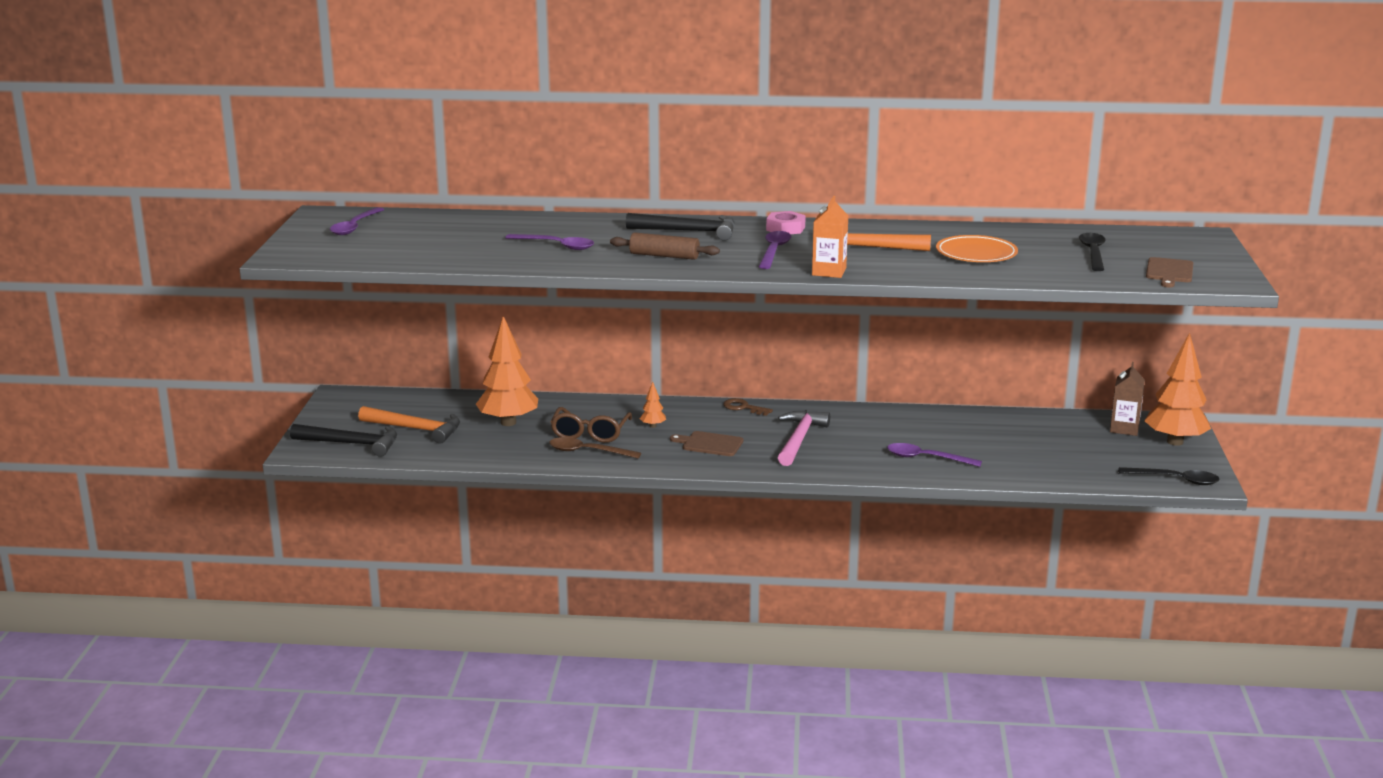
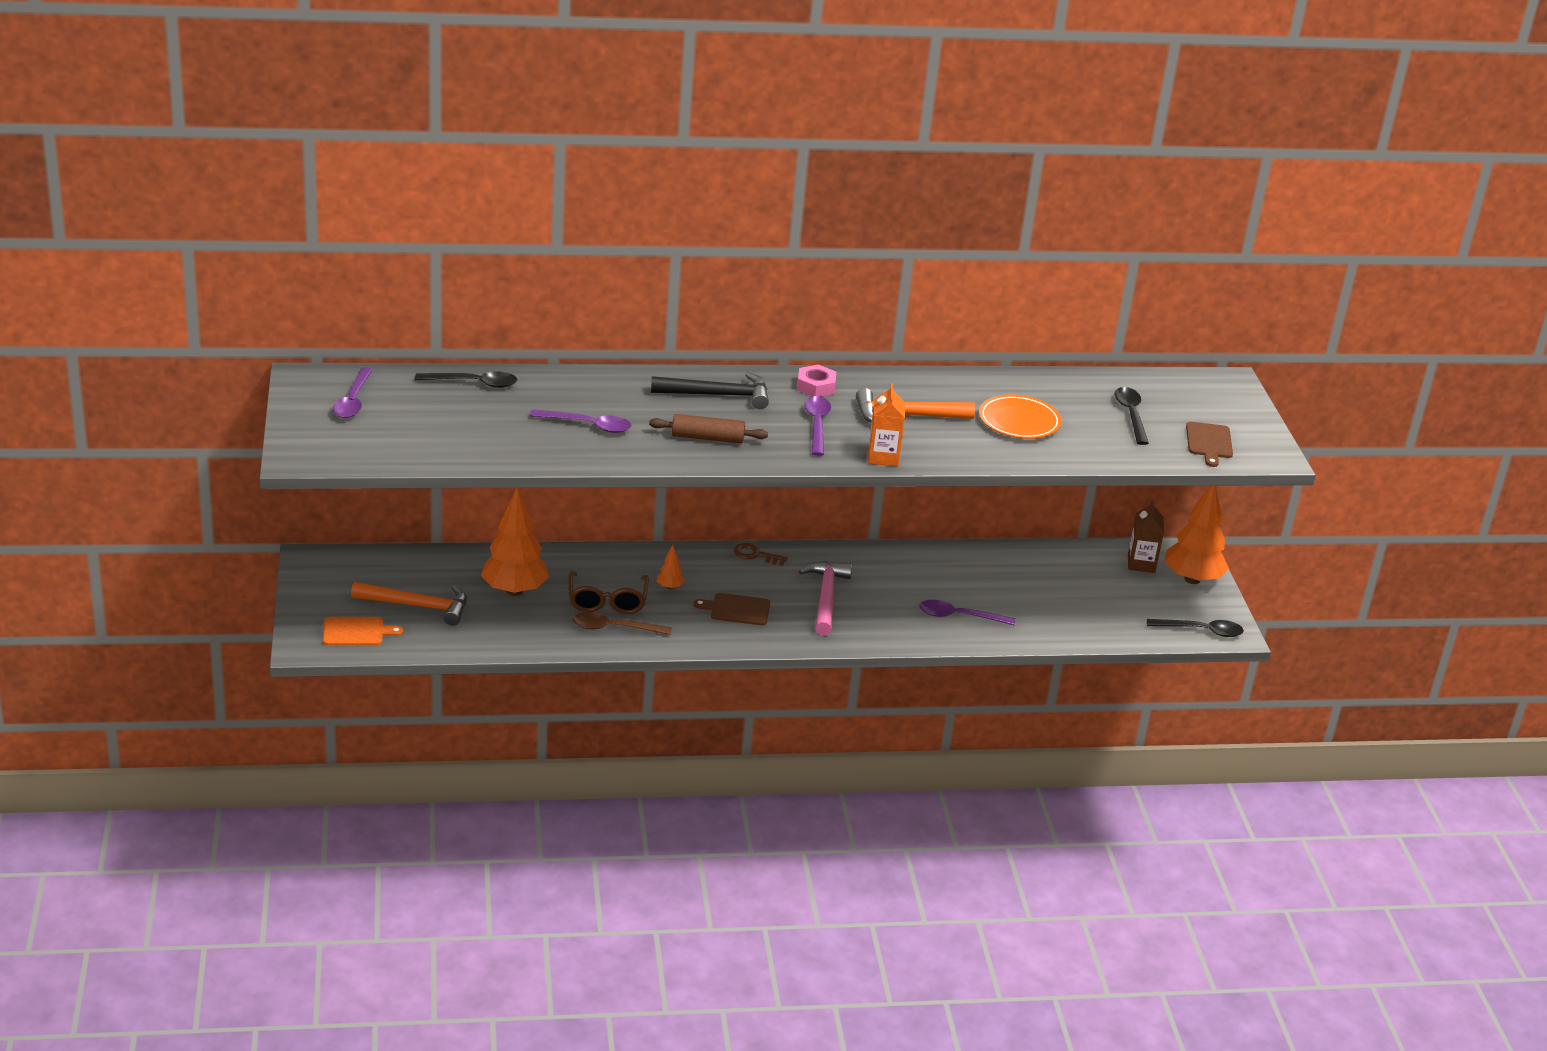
camera: 15 degrees left, 10 degrees up
black hammer [290,424,397,457] -> orange cutting board [323,617,403,645]
none -> black spoon [415,371,517,388]

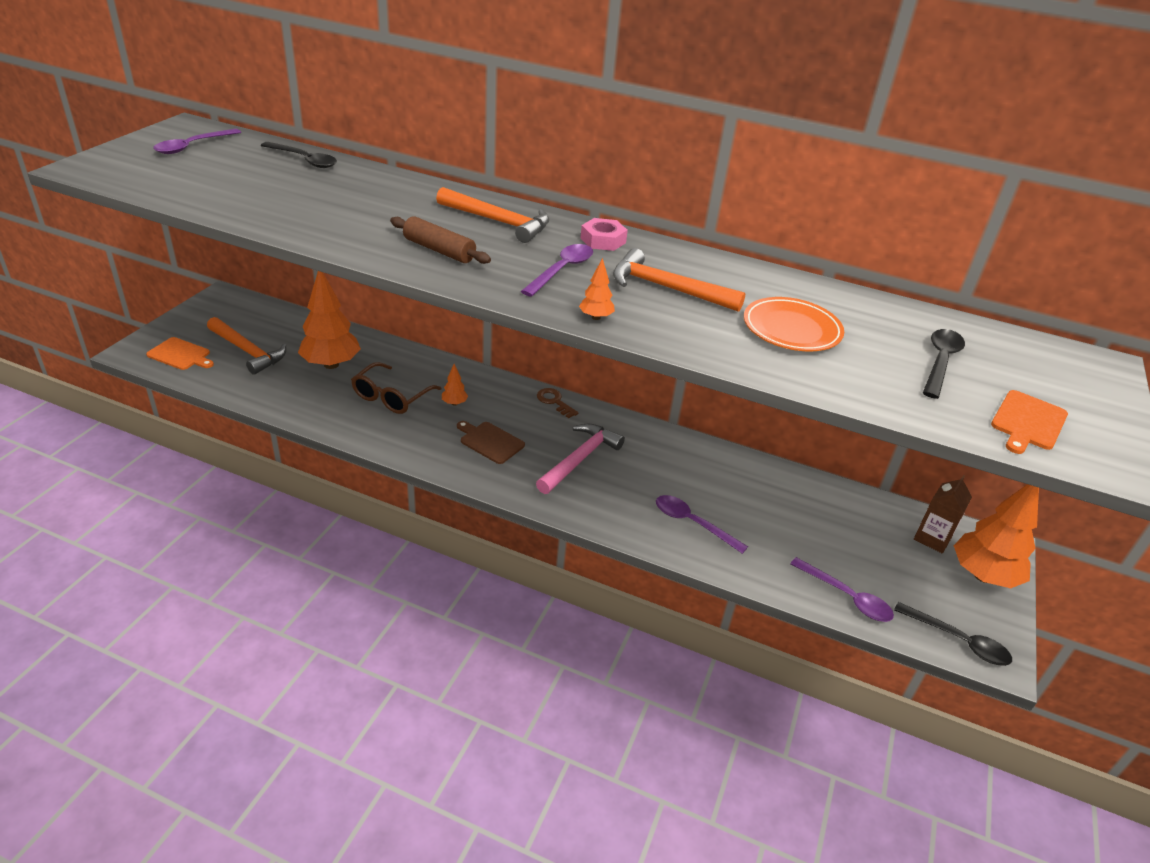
camera: 30 degrees right, 5 degrees up
purple spoon [529,409,631,433] -> purple spoon moved to [790,557,894,622]
brown spoon [572,612,672,635] -> none
black hammer [651,372,769,409] -> orange hammer [436,187,549,243]
orange carton [868,384,905,467] -> orange tree [579,258,615,320]
brown cutting board [1186,422,1233,467] -> orange cutting board [991,390,1068,454]

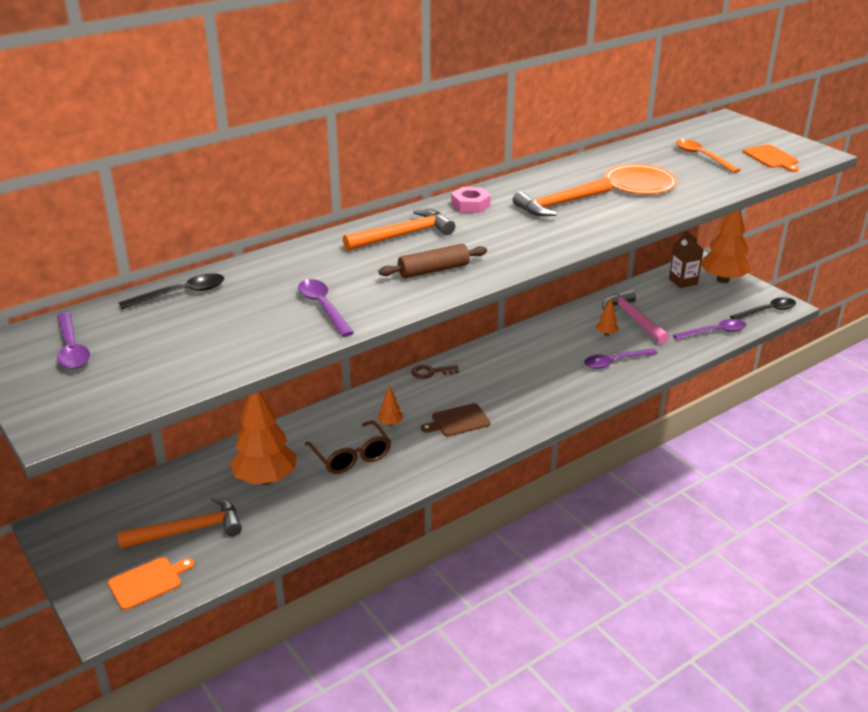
camera: 55 degrees left, 5 degrees down
purple spoon [521,244,593,297] -> purple spoon moved to [298,279,354,337]
pink hammer [536,424,625,494] -> pink hammer moved to [602,290,670,344]
orange tree [579,258,615,320] -> orange tree moved to [596,298,619,336]
black spoon [923,329,965,399] -> orange spoon [676,139,740,173]

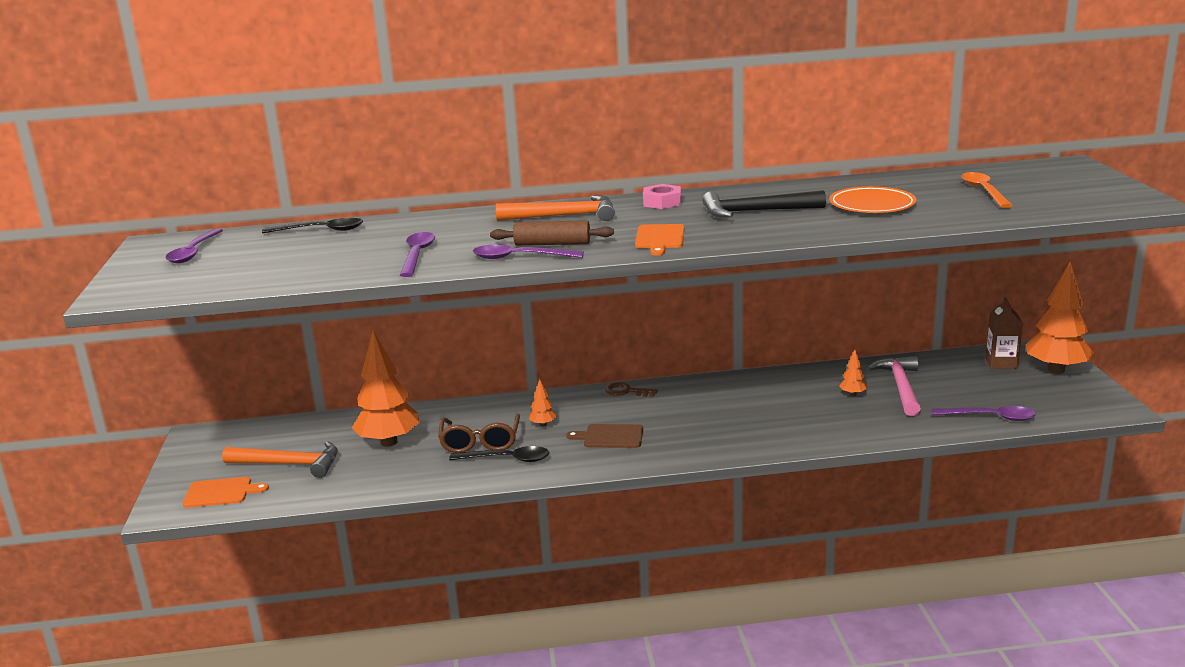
camera: 30 degrees right, 10 degrees down
orange hammer [513,177,612,216] -> black hammer [702,190,826,217]
purple spoon [584,348,658,369] -> purple spoon moved to [473,245,584,259]
black spoon [730,297,796,320] -> black spoon moved to [449,446,549,462]
orange cutting board [743,144,799,172] -> orange cutting board moved to [635,224,684,256]

